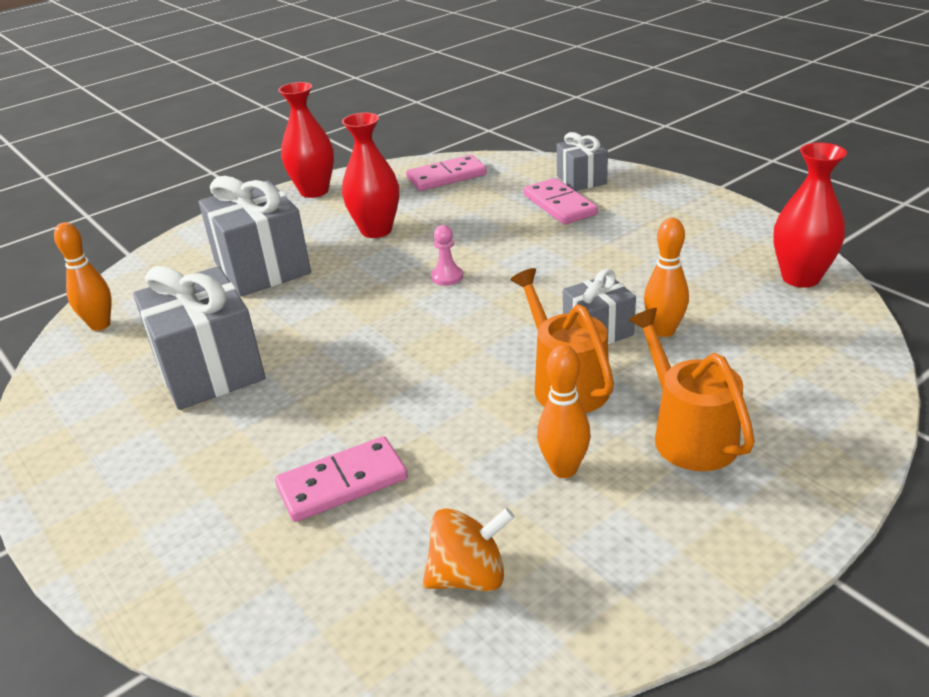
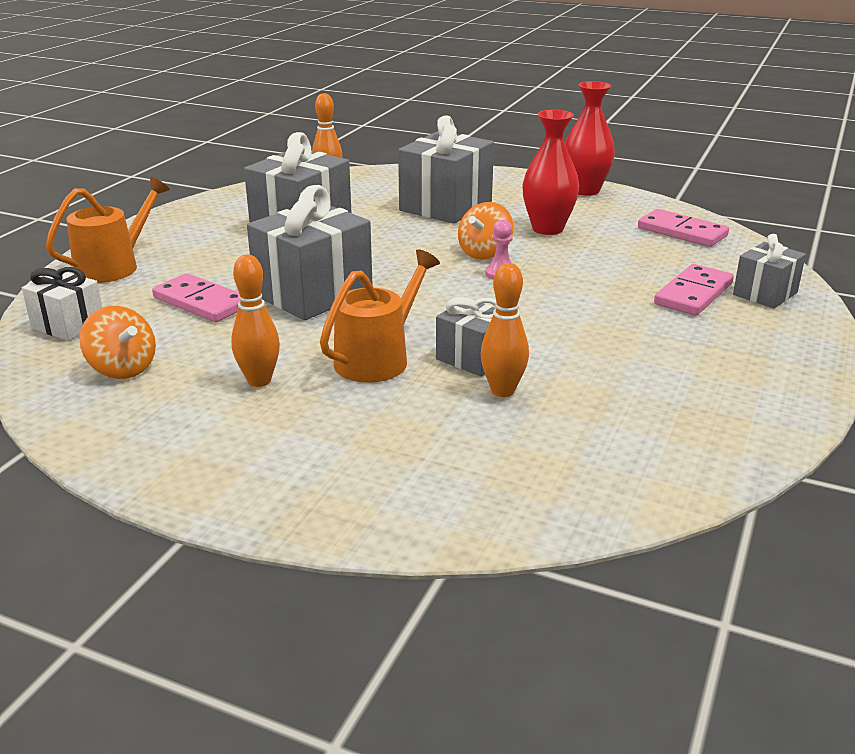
camera: 60 degrees right, 5 degrees down
orange watering can [629,308,755,471] -> orange watering can moved to [46,177,170,283]
red vase [773,143,847,288] -> none
none -> white gift [22,267,102,341]
none -> grey gift [247,185,373,320]
none -> orange spinning top [458,202,513,259]

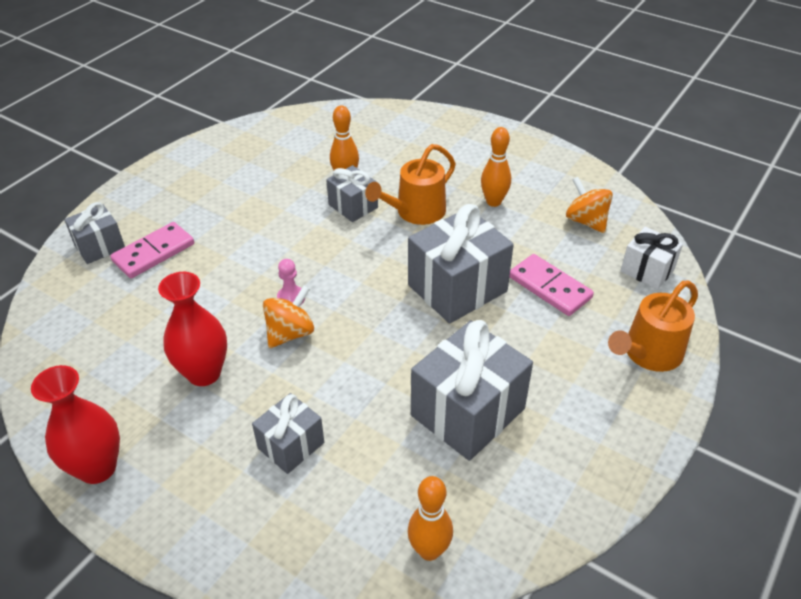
camera: 170 degrees left, 15 degrees up
grey gift [398,115,494,223] -> grey gift [252,393,324,474], size x0.56
pink domino [638,209,729,247] -> none

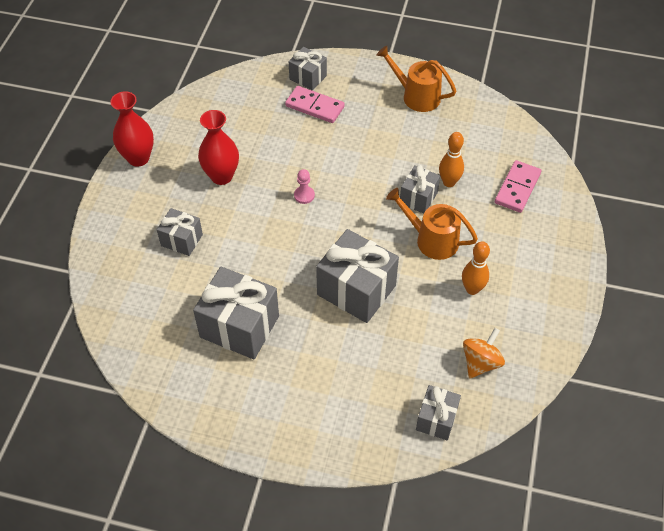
camera: 70 degrees right, 10 degrees up
orange spinning top [263,285,314,348] -> none
orange bowling pin [408,476,453,561] -> none
pink domino [510,254,594,316] -> pink domino moved to [495,160,541,213]
orange watering can [608,280,698,372] -> orange watering can moved to [377,46,456,112]
white gift [621,227,683,290] -> grey gift [416,385,461,440]

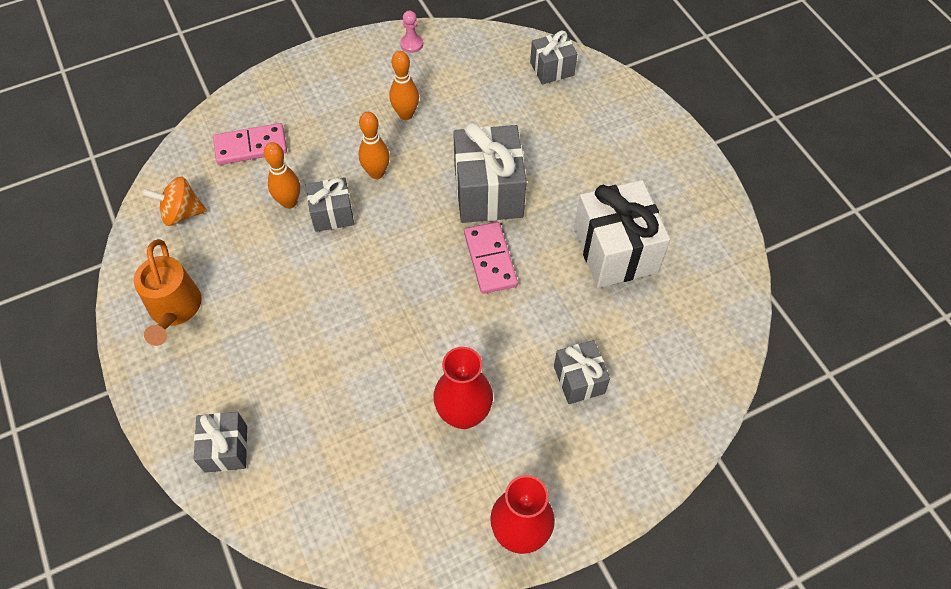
camera: 130 degrees left, 5 degrees up
grey gift [193,267,279,359] -> white gift [574,180,670,288]
pink domino [285,86,345,123] -> pink domino moved to [464,222,518,294]
pink pawn [294,169,315,204] -> pink pawn moved to [400,11,423,53]
orange watering can [386,188,478,260] -> orange bowling pin [359,112,390,179]
orange spinning top [463,328,505,379] -> orange spinning top moved to [143,177,207,226]

